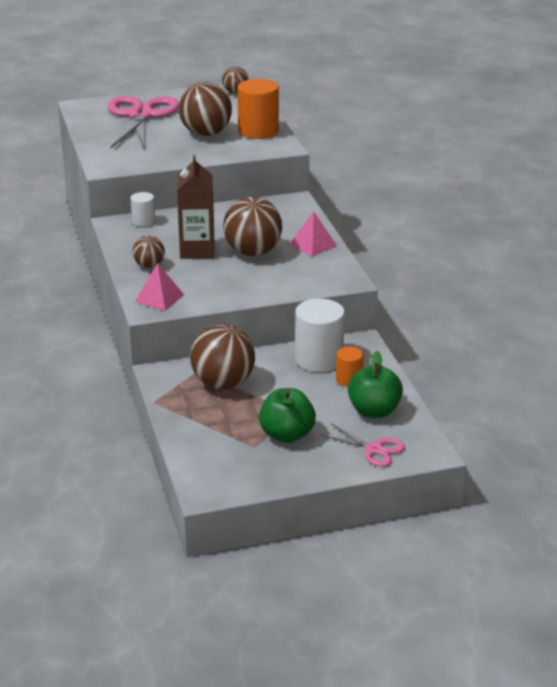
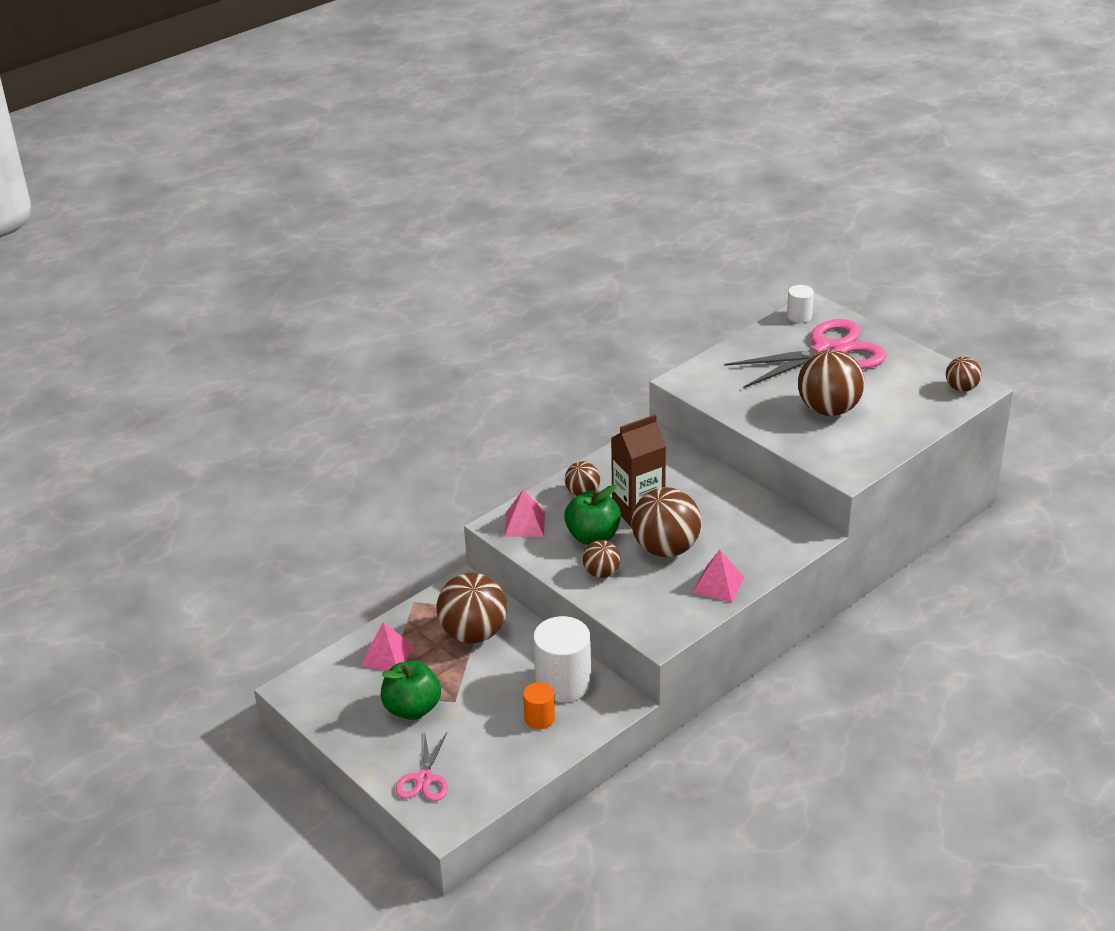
camera: 65 degrees right, 5 degrees up
white cylinder [131,192,155,227] -> white cylinder moved to [787,285,814,323]
orange cylinder [237,79,279,139] -> none
green apple [348,351,403,418] -> green apple moved to [564,485,621,545]
none -> pink pyramid [360,622,414,671]
none -> brown ball [583,540,620,578]

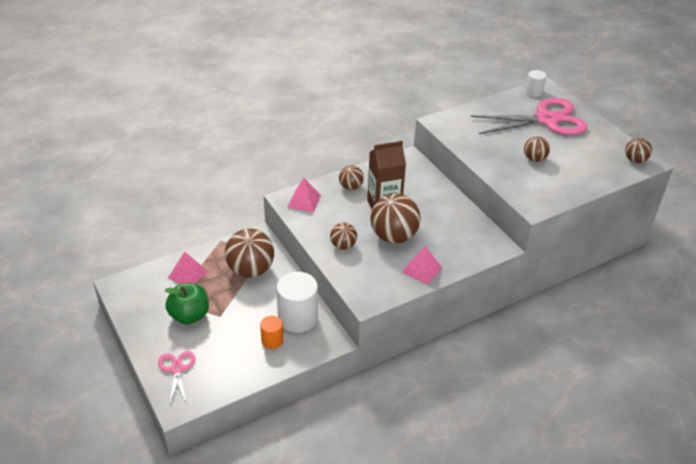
camera: 10 degrees right, 5 degrees up
pink scissors [395,733,448,801] -> pink scissors turned 150 degrees clockwise [158,351,195,406]
green apple [564,485,621,545] -> none
brown ball [798,350,864,416] -> brown ball [524,136,550,162], size x0.54

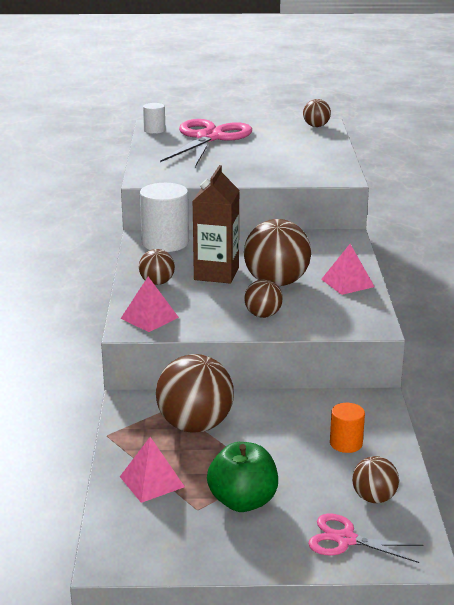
camera: 60 degrees left, 15 degrees down
white cylinder [276,272,318,333] -> white cylinder moved to [140,183,189,252]
brown ball [524,136,550,162] -> brown ball moved to [352,456,399,503]

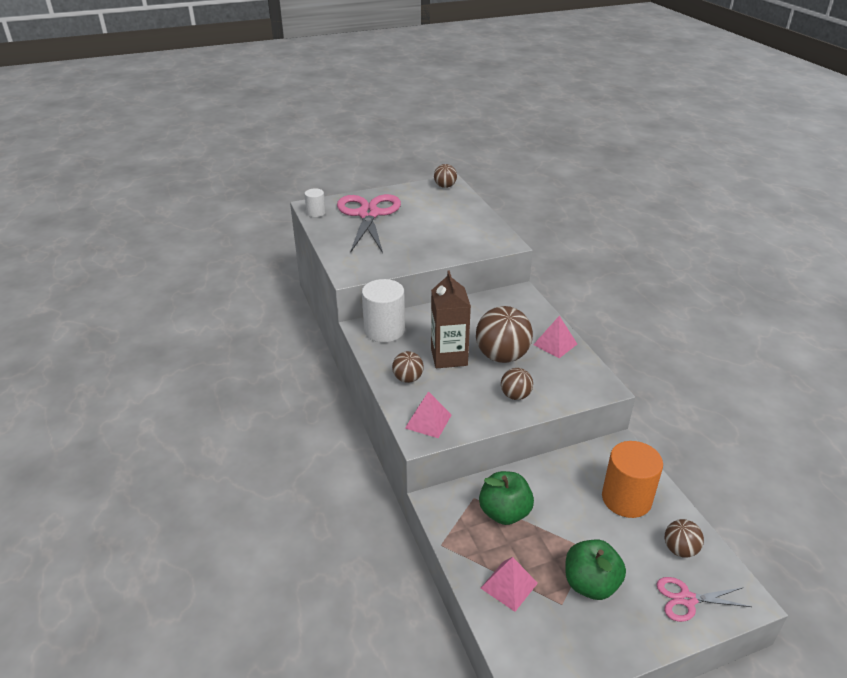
camera: 20 degrees left, 10 degrees up
brown ball [156,354,234,433] -> green apple [479,471,534,525]
orange cylinder [330,403,365,453] -> orange cylinder [602,441,663,518], size x1.87

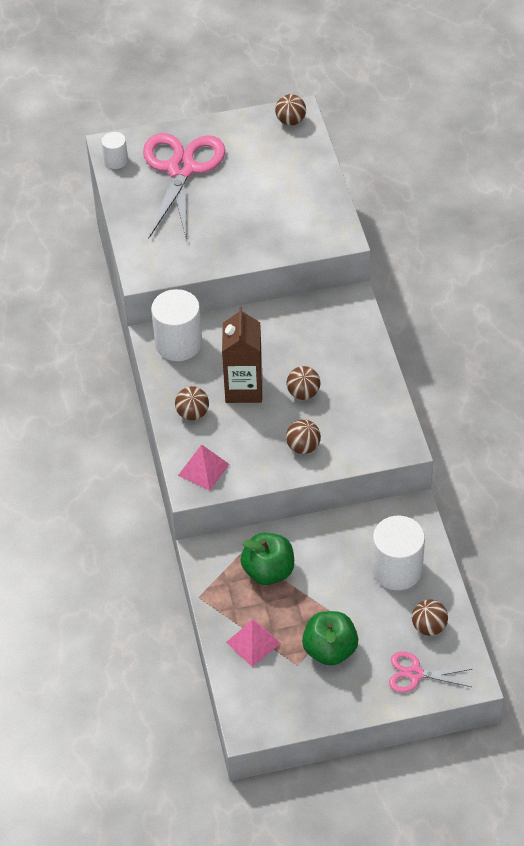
camera: 10 degrees right, 15 degrees up
brown ball [476,306,533,363] -> brown ball [287,366,320,400], size x0.54
pink pyramid [533,316,577,358] -> none
orange cylinder [602,441,663,518] -> white cylinder [372,516,425,590]

